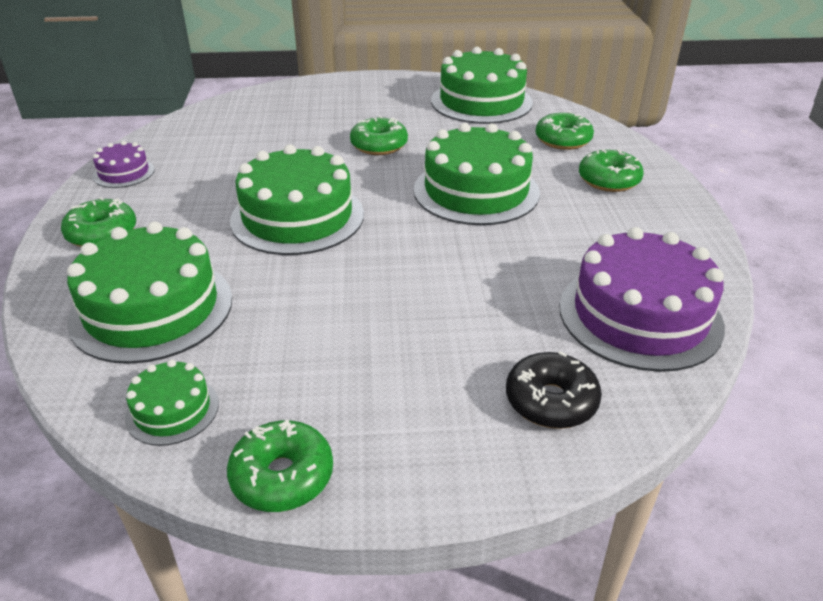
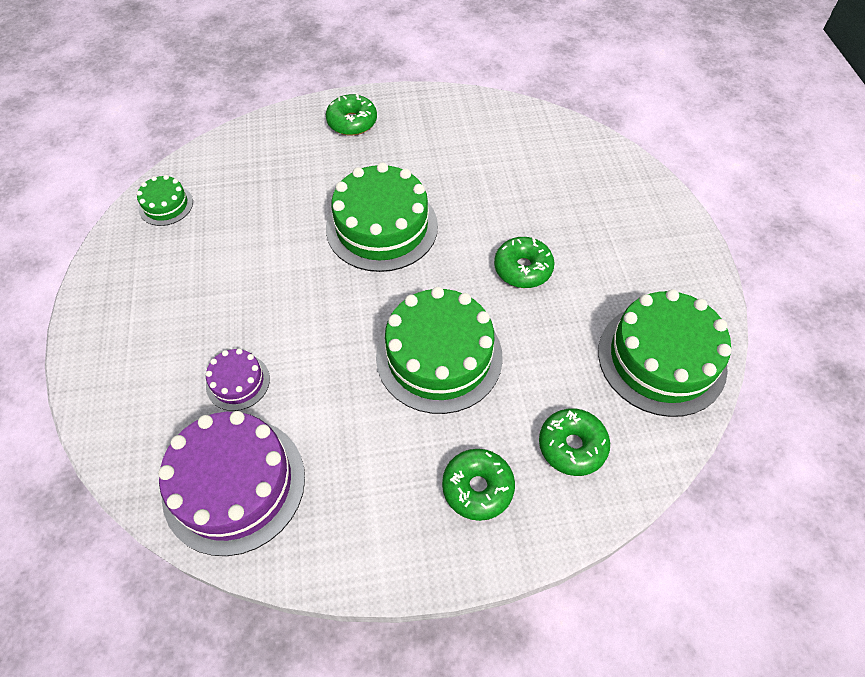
camera: 85 degrees right, 20 degrees up
green cake [67,221,232,364] -> none
purple cake [93,141,155,188] -> purple cake moved to [206,348,270,411]
green donut [227,419,333,512] -> none
black donut [506,352,602,429] -> none

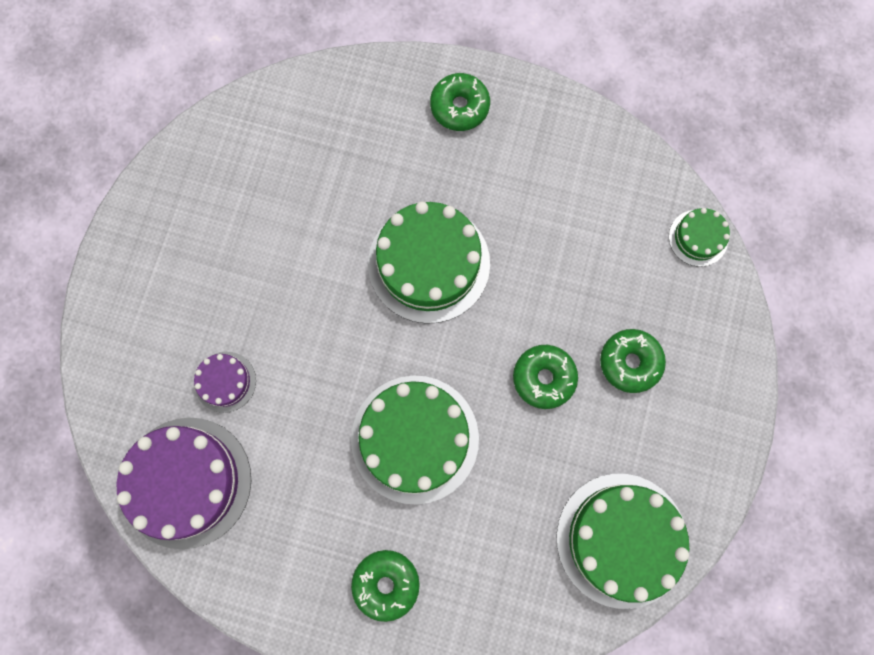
camera: 25 degrees right, 20 degrees up
green cake [137,175,193,226] -> green cake moved to [669,208,730,267]
green donut [539,408,610,476] -> green donut moved to [600,329,666,393]

